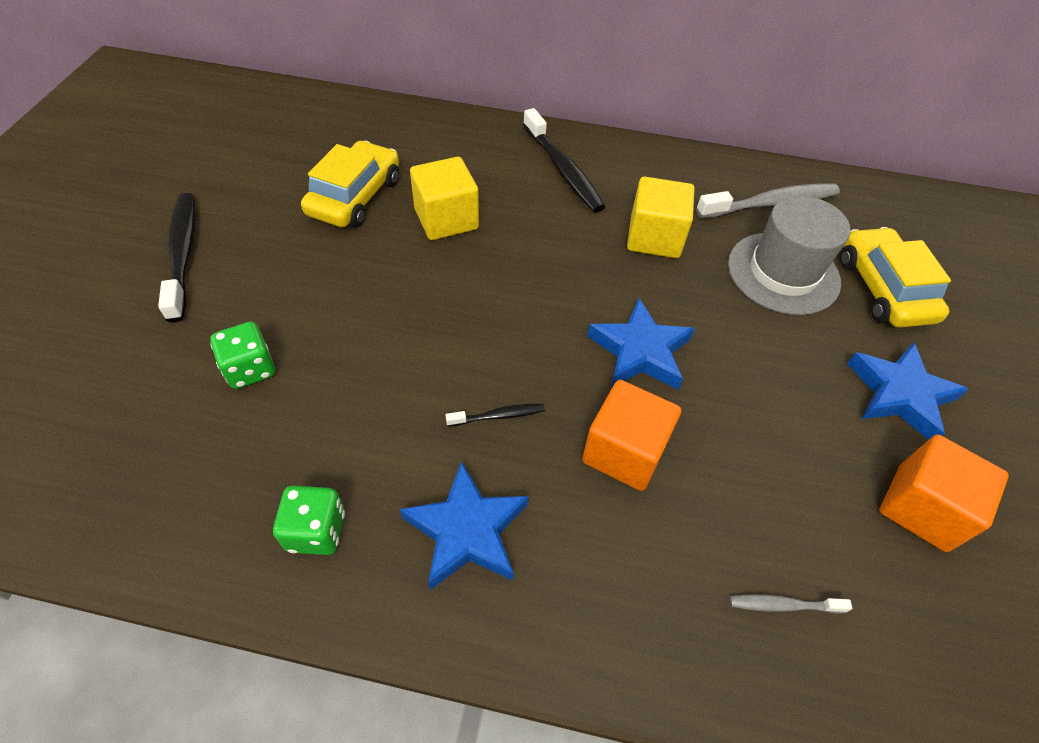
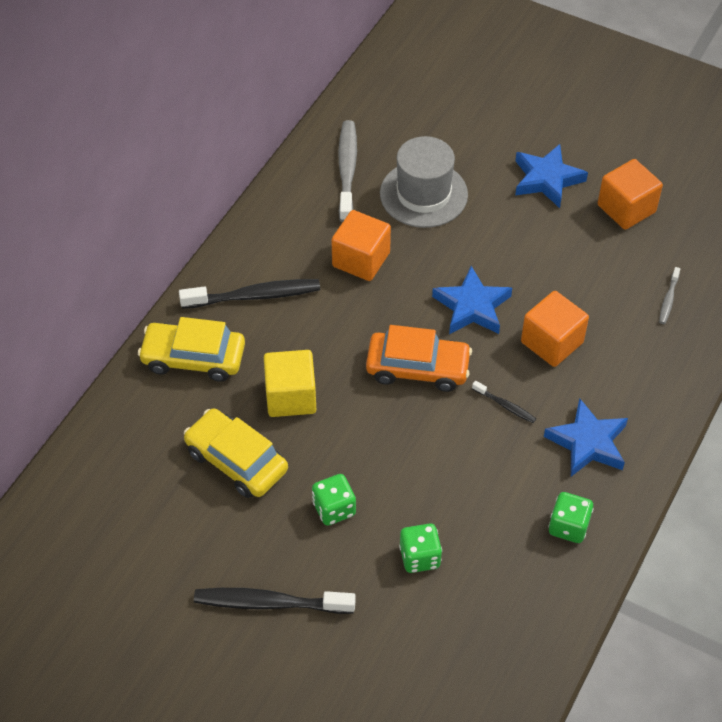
camera: 70 degrees left, 0 degrees up
black toothbrush [446,404,545,427] -> black toothbrush turned 120 degrees clockwise [472,381,536,423]
yellow cube [627,177,695,258] -> orange cube [332,210,391,281]
yellow car [840,227,951,328] -> yellow car moved to [138,317,245,382]
none -> green dice [312,474,356,526]
none -> orange car [366,325,472,392]

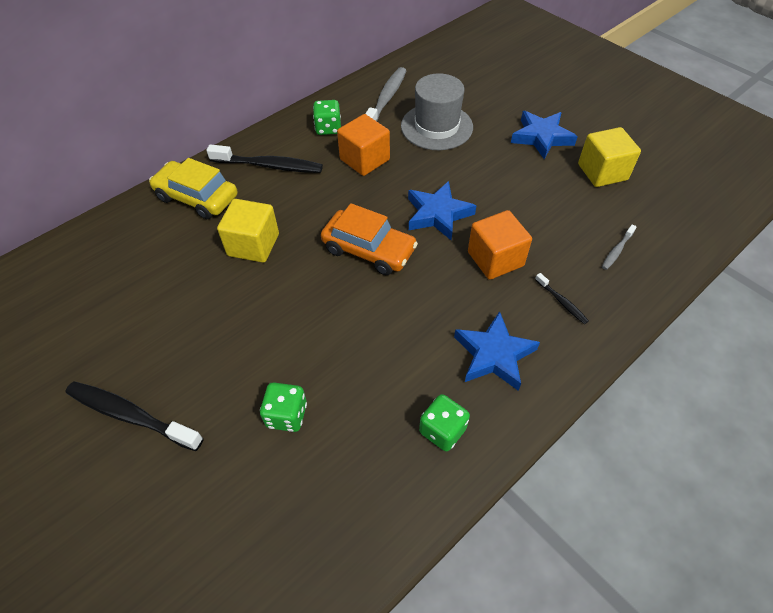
camera: 20 degrees right, 0 degrees up
yellow car [184,408,288,498] -> none
green dice [312,474,356,526] -> green dice moved to [313,100,341,135]
black toothbrush [472,381,536,423] -> black toothbrush moved to [535,273,589,324]
orange cube [598,159,663,230] -> yellow cube [578,127,641,187]

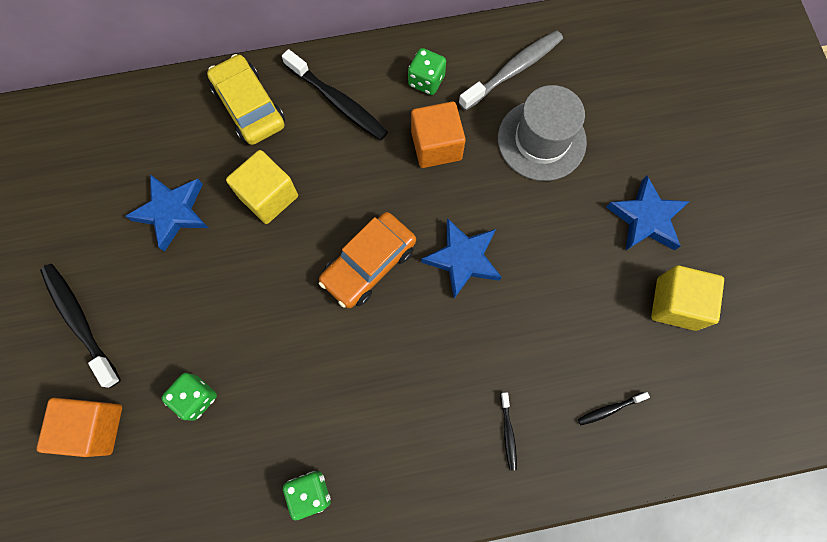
camera: 30 degrees right, 20 degrees up
orange car [321,203,418,275] -> orange car turned 75 degrees clockwise [319,212,416,308]
blue star [454,311,540,391] -> blue star moved to [126,174,208,252]
orange cube [468,210,532,280] -> orange cube moved to [37,398,122,457]
grey toothbrush [602,224,637,270] -> black toothbrush [578,392,650,425]

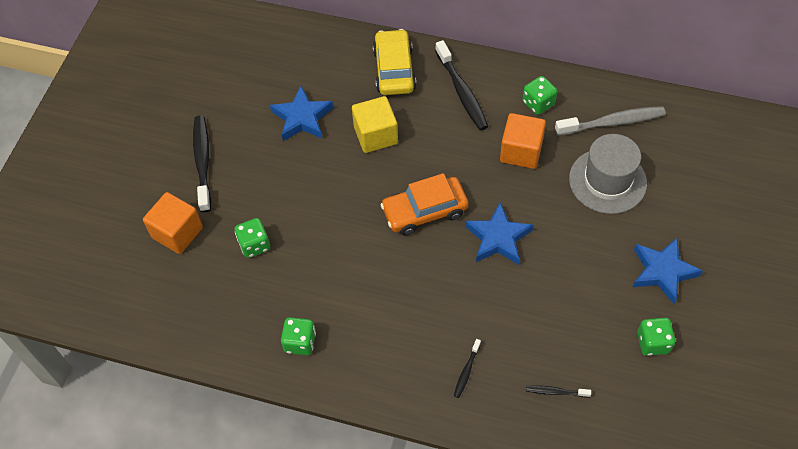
camera: 30 degrees right, 15 degrees down
yellow cube [651,266,724,331] -> green dice [637,318,676,356]

